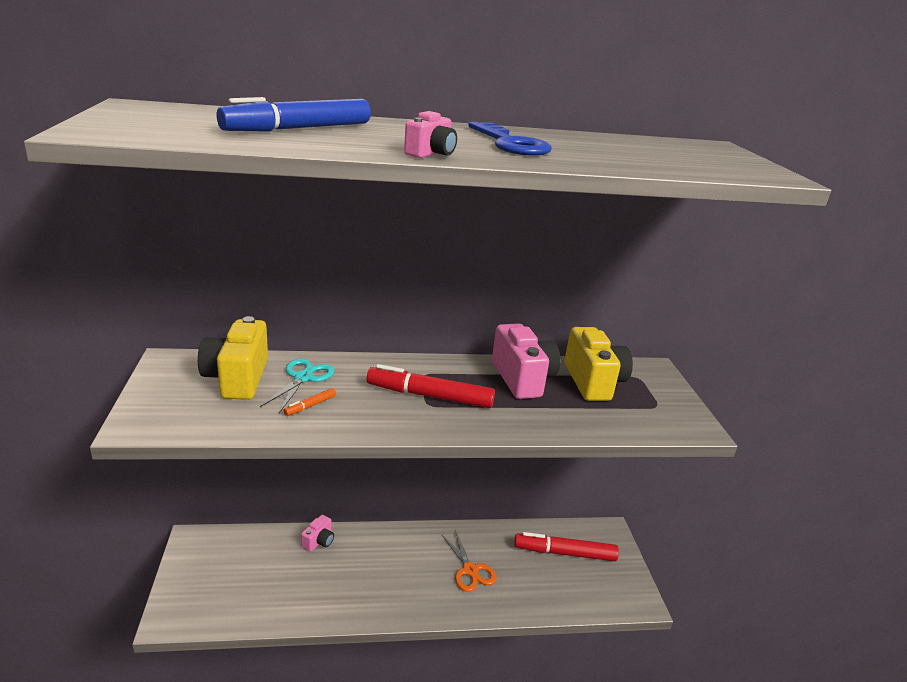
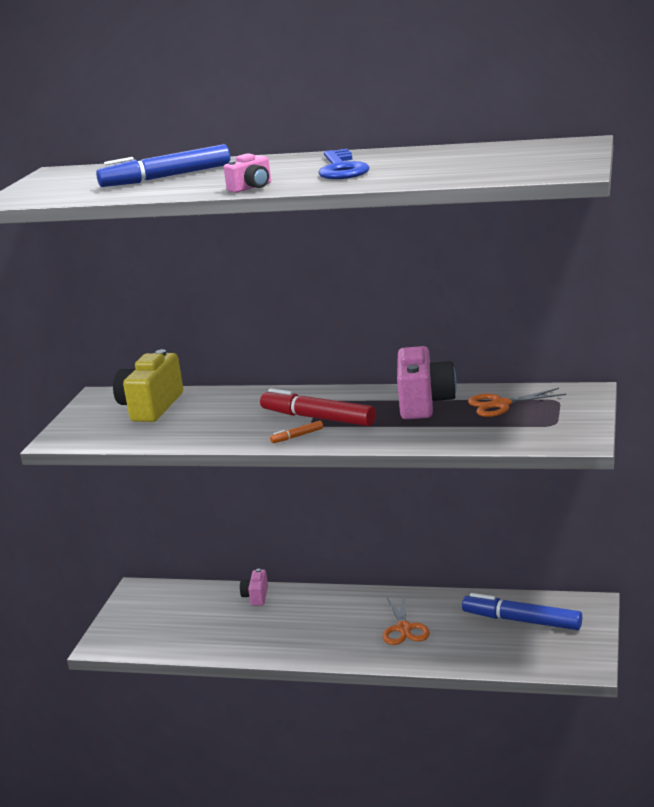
camera: 25 degrees right, 5 degrees down
turquoise scissors [260,359,335,413] -> none
orange marker [284,388,336,416] -> orange marker moved to [270,421,323,443]
pink camera [301,515,334,552] -> pink camera turned 135 degrees clockwise [240,568,268,606]
red marker [514,532,619,561] -> blue marker [462,593,582,630]
yellow camera [565,327,633,401] -> orange scissors [468,388,566,417]

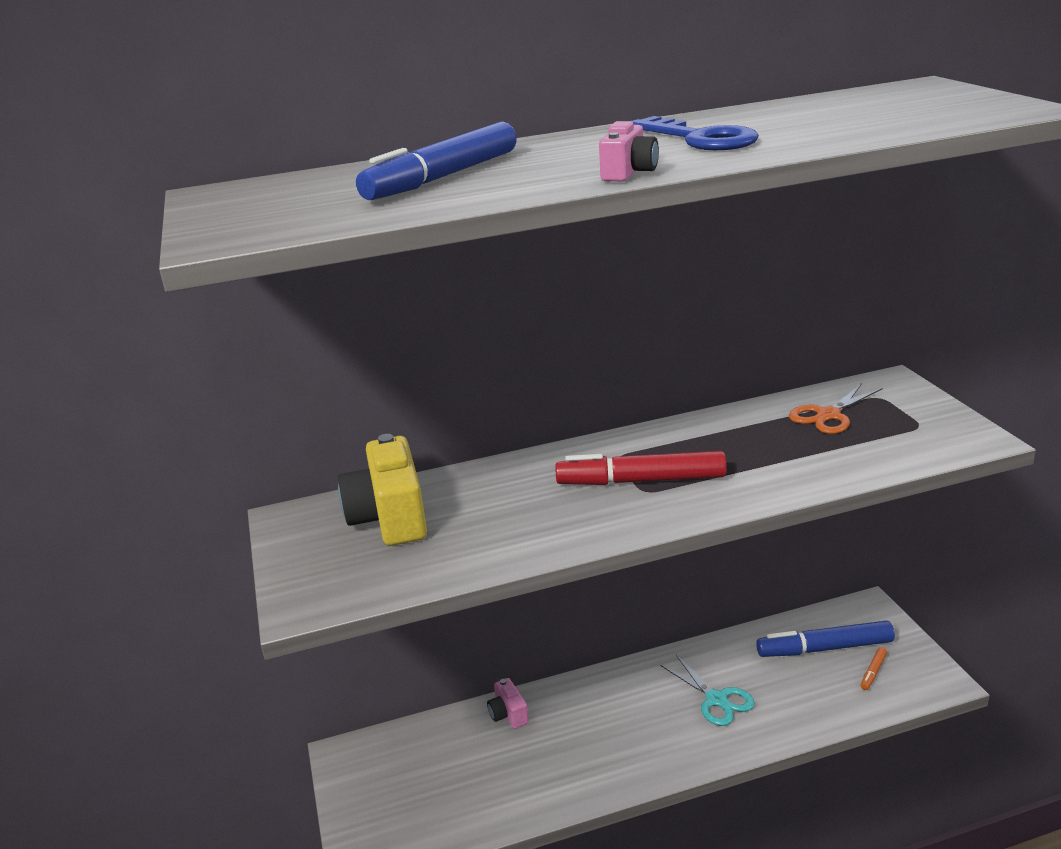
camera: 30 degrees left, 5 degrees up
orange marker [270,421,323,443] -> orange marker moved to [861,647,887,690]
orange scissors [383,595,430,645] -> turquoise scissors [660,655,755,726]
pink camera [397,346,457,419] -> none

